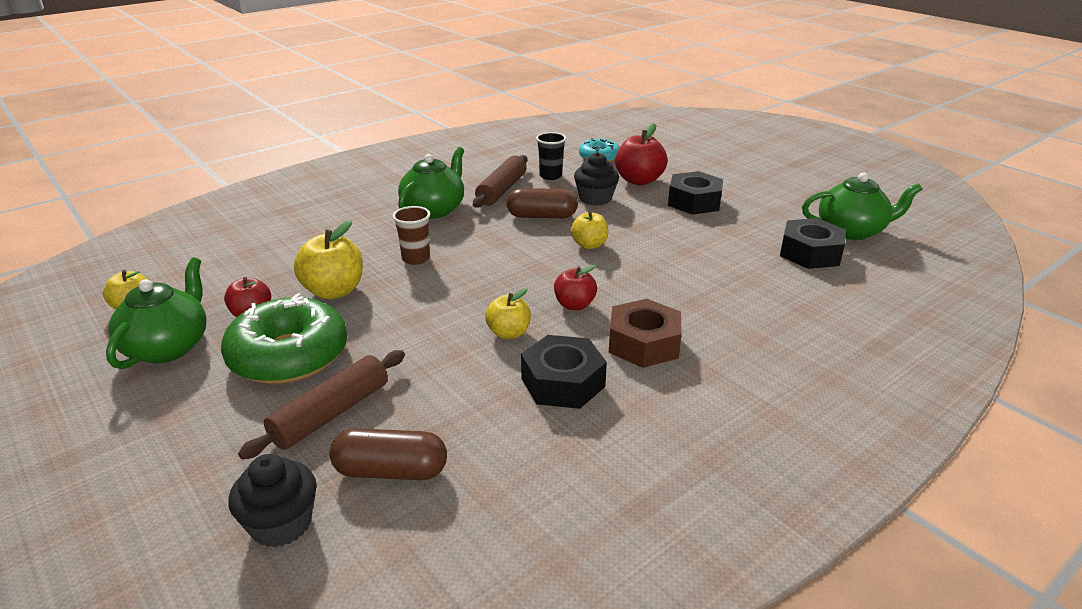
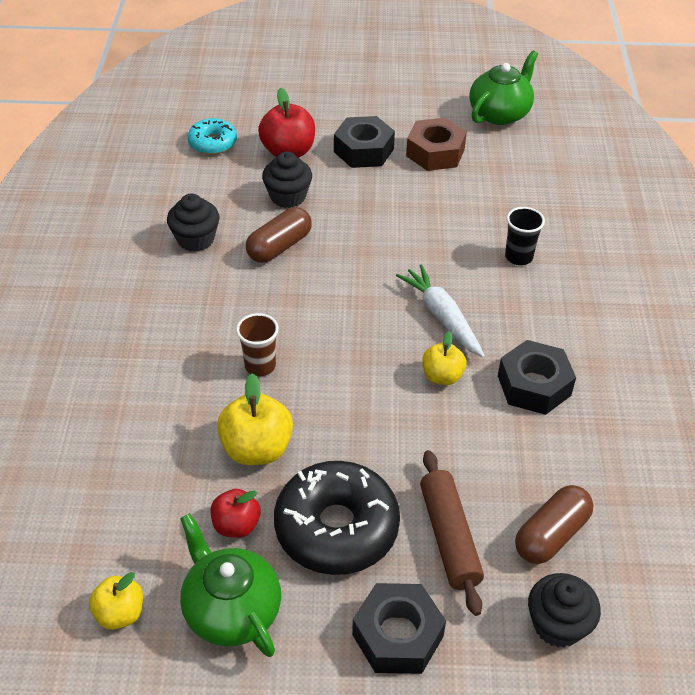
camera: 50 degrees left, 15 degrees up
green donut [221,293,347,384] -> black donut [274,461,400,575]
green teapot [398,147,464,219] -> none
brown rolling pin [473,155,527,208] -> black cupcake [167,194,220,252]
black cup [536,132,566,180] -> black cup moved to [505,207,545,265]
red apple [554,265,597,310] -> white carrot [396,264,485,358]
yellow apple [571,211,609,249] -> none
brown nut [609,299,682,368] -> brown nut moved to [406,118,467,171]
black nut [780,218,846,269] -> black nut moved to [352,583,446,674]

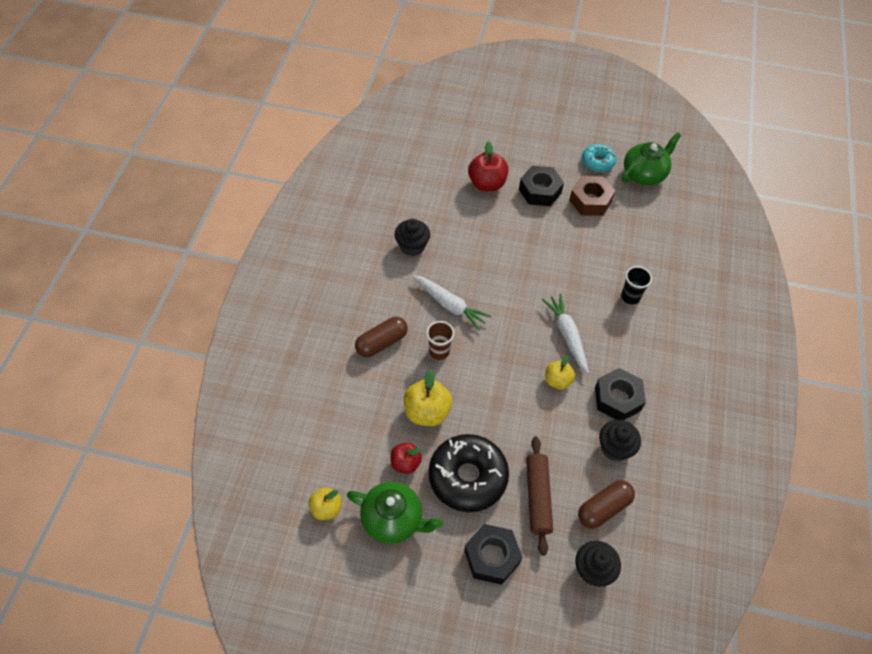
camera: 10 degrees right, 10 degrees up
green teapot [180,513,281,657] -> green teapot turned 135 degrees clockwise [347,482,443,544]
turquoise donut [188,118,237,155] -> turquoise donut moved to [582,144,616,172]
brown capsule [246,207,312,263] -> brown capsule moved to [355,317,408,357]
black cupcake [262,152,312,208] -> black cupcake moved to [599,420,641,461]
none -> white carrot [412,275,491,330]

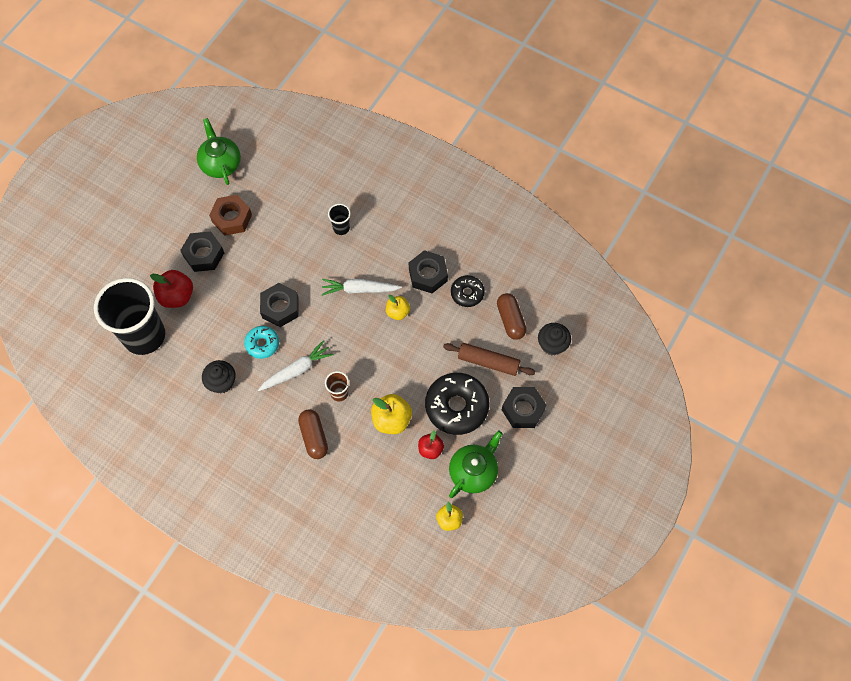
camera: 70 degrees left, 10 degrees up
turquoise donut [582,144,616,172] -> turquoise donut moved to [244,326,279,359]
black cupcake [599,420,641,461] -> black donut [451,275,485,307]
none -> black cup [94,278,165,355]
none -> black nut [260,283,299,327]

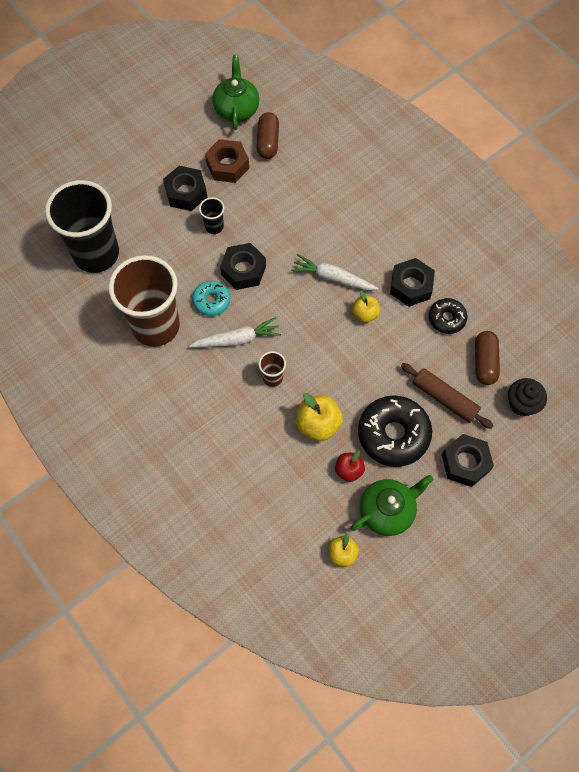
camera: 20 degrees right, 0 degrees up
red apple [150,270,193,308] -> none
black cupcake [202,360,236,394] -> brown cup [108,255,180,347]
brown capsule [298,410,328,459] -> brown capsule moved to [257,112,279,159]
black cup [328,204,351,235] -> black cup moved to [199,197,224,234]

